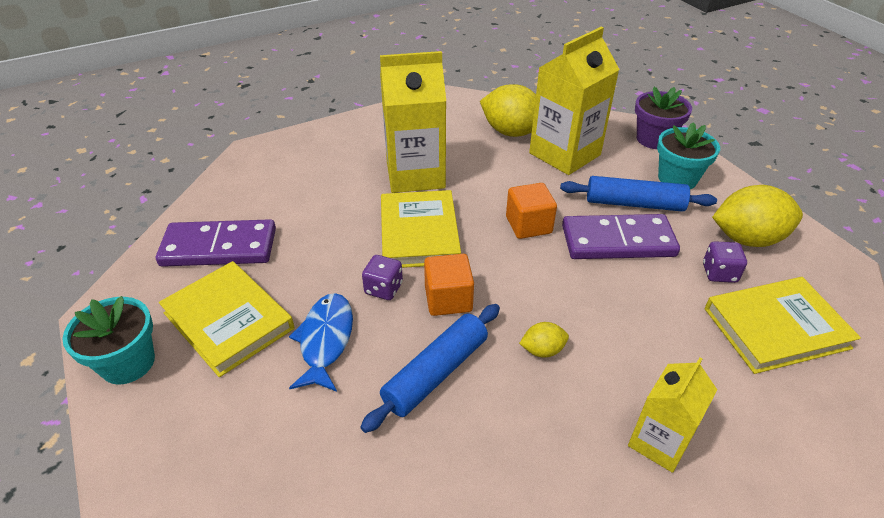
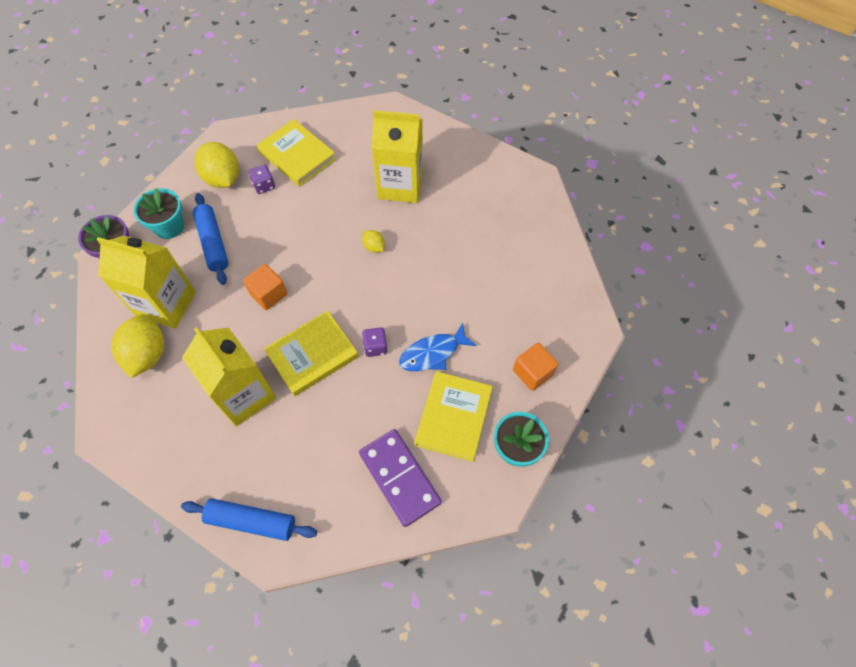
camera: 120 degrees left, 20 degrees up
blue rolling pin [361,304,500,433] -> blue rolling pin moved to [181,498,317,541]
orange cube [424,254,474,316] -> orange cube moved to [513,343,558,391]
purple domino [562,214,680,259] -> none
yellow carton [628,358,717,473] -> yellow carton [372,110,423,203], size x1.70

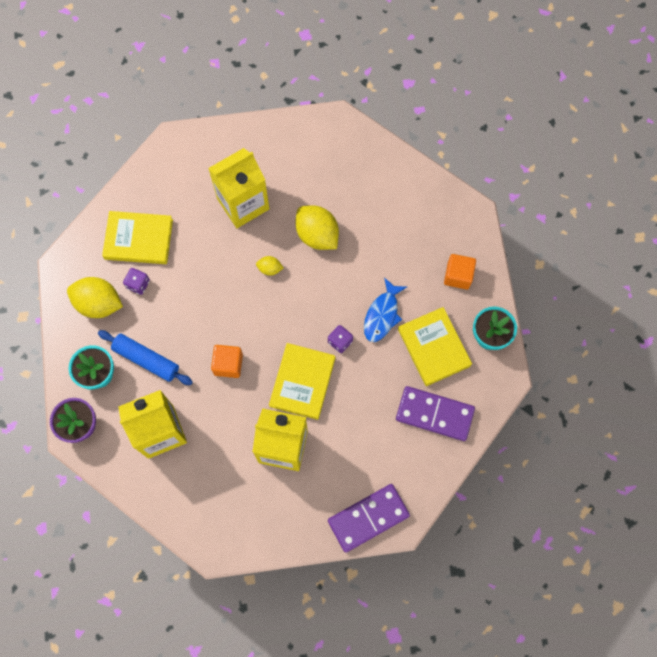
camera: 40 degrees left, 10 degrees up
yellow lemon [111,314,164,378] -> yellow lemon moved to [295,205,339,250]
blue rolling pin [181,498,317,541] -> purple domino [328,484,410,553]

